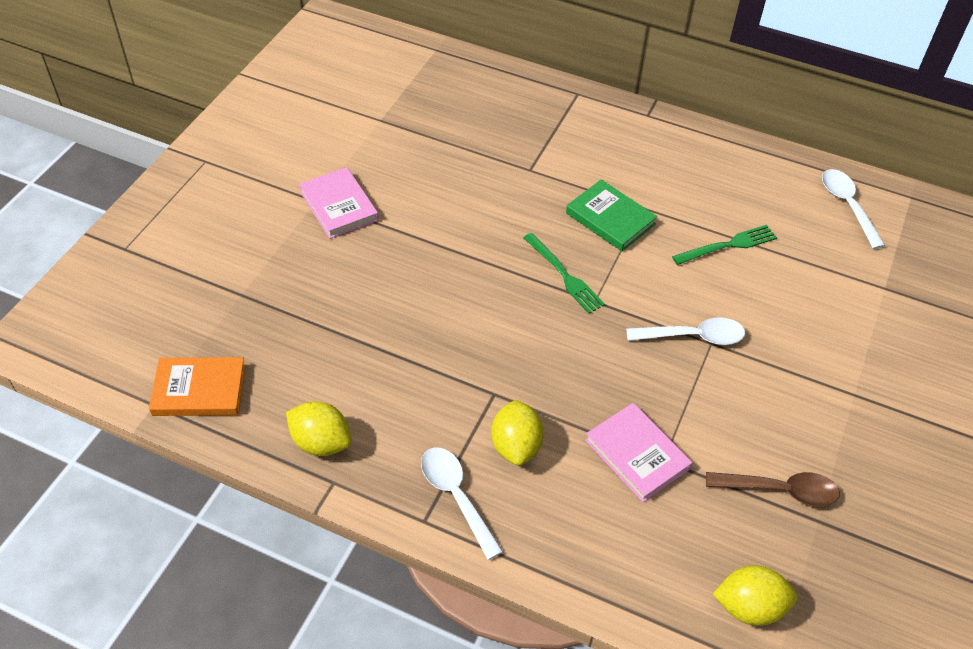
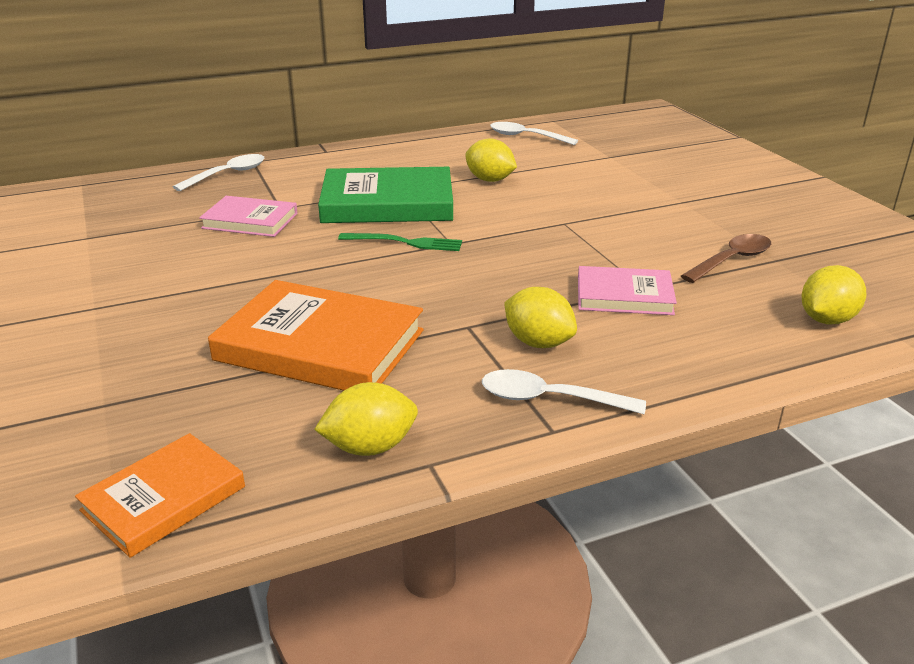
camera: 45 degrees left, 20 degrees down
pink book [299,167,379,239] -> pink book moved to [199,196,298,237]
green book [566,179,657,251] -> green book [318,167,453,223], size x1.70
white spoon [626,317,745,345] -> white spoon moved to [173,154,264,191]
green fork [672,225,777,265] -> yellow lemon [465,138,517,182]
none -> orange book [208,280,424,391]

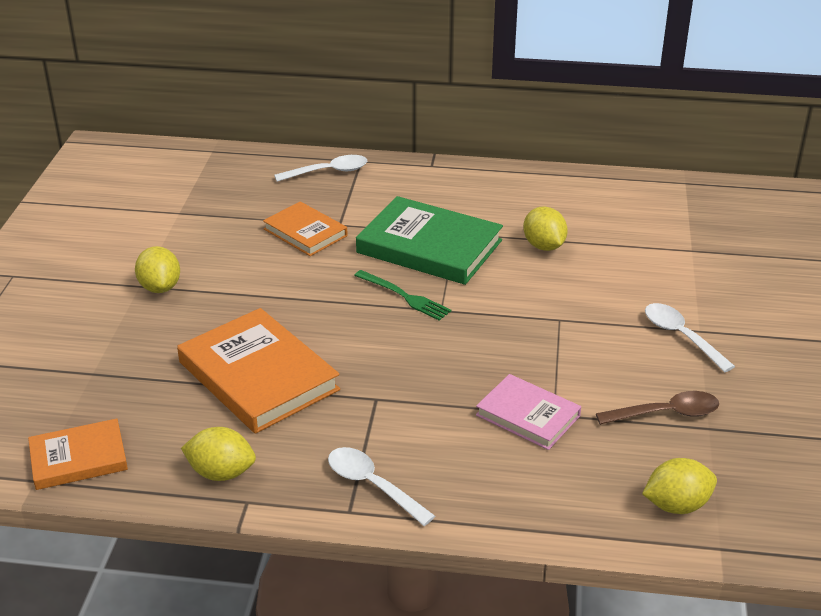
camera: 30 degrees right, 5 degrees up
pink book [199,196,298,237] -> orange book [263,201,348,256]
white spoon [490,122,578,145] -> white spoon moved to [645,303,735,372]
yellow lemon [504,287,577,348] -> yellow lemon moved to [135,246,180,293]

